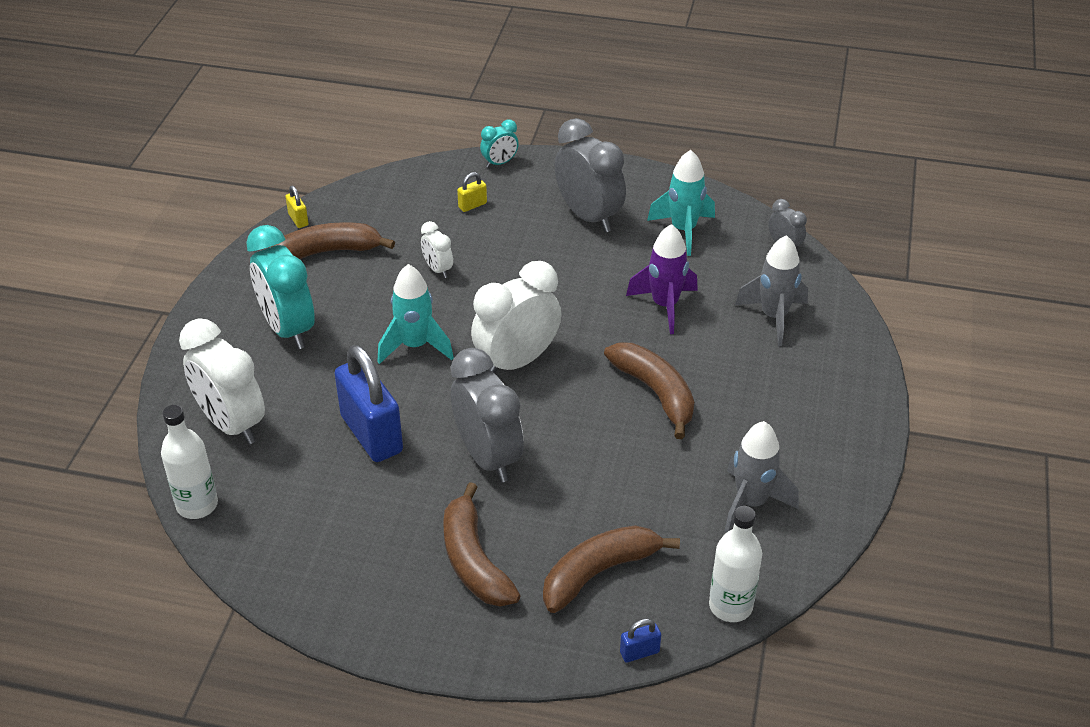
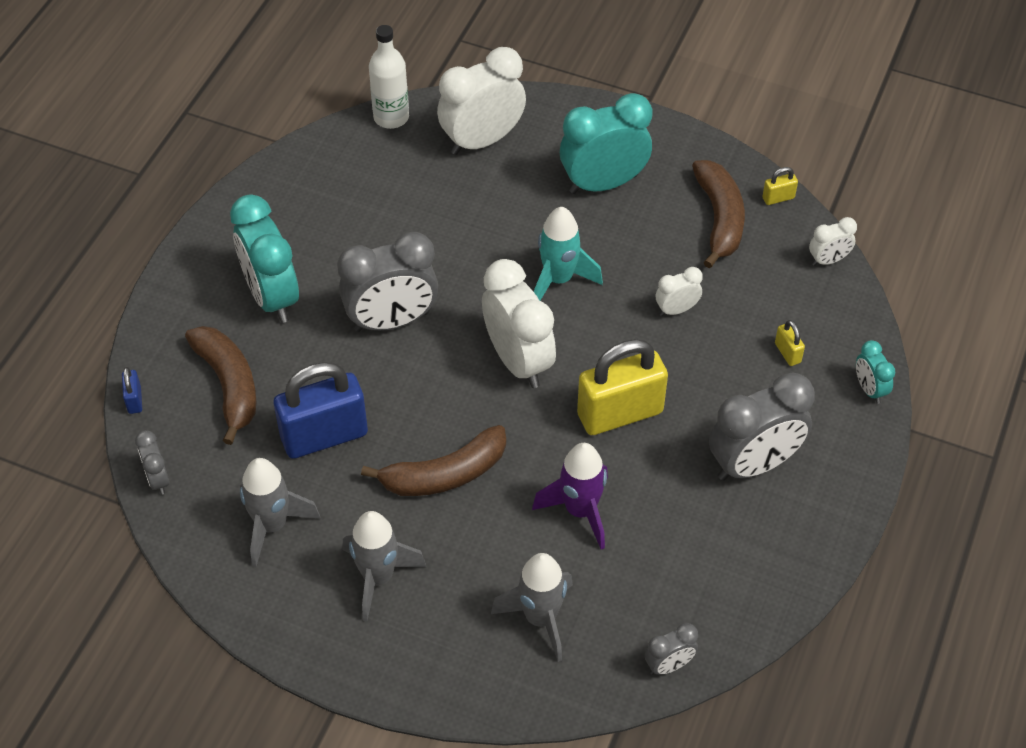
camera: 100 degrees right, 10 degrees up
blue padlock [334,345,403,462] -> blue padlock moved to [274,362,368,459]
brown banana [443,482,521,606] -> turquoise clock [230,194,299,323]
turquoise rocket [647,150,715,256] -> none
white bottle [709,506,762,622] -> grey clock [135,430,170,495]
none -> grey rocket [343,511,427,621]
none -> yellow padlock [577,339,668,435]
none -> white clock [809,217,857,266]

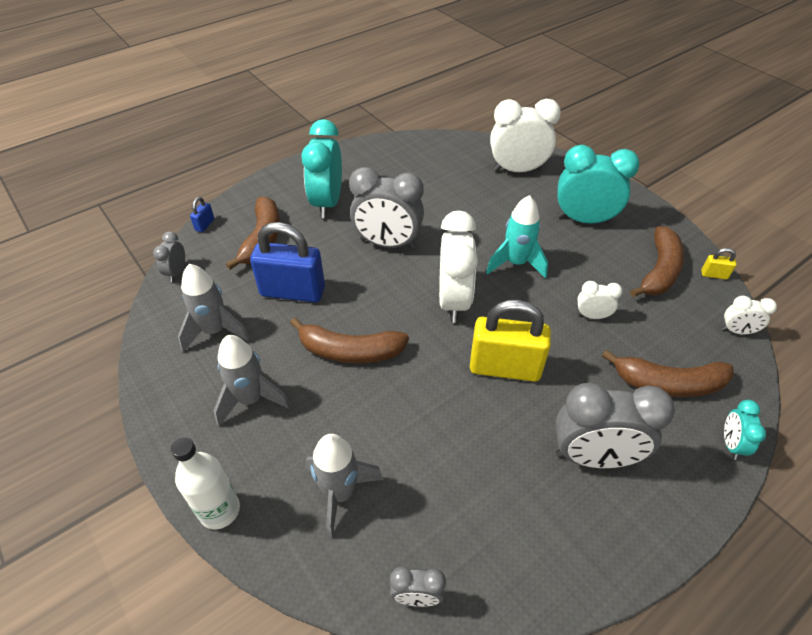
camera: 30 degrees right, 5 degrees down
white bottle [369,25,409,129] -> white bottle moved to [171,437,240,529]
purple rocket [532,443,608,550] -> none
yellow padlock [775,320,805,366] -> brown banana [602,350,734,397]

